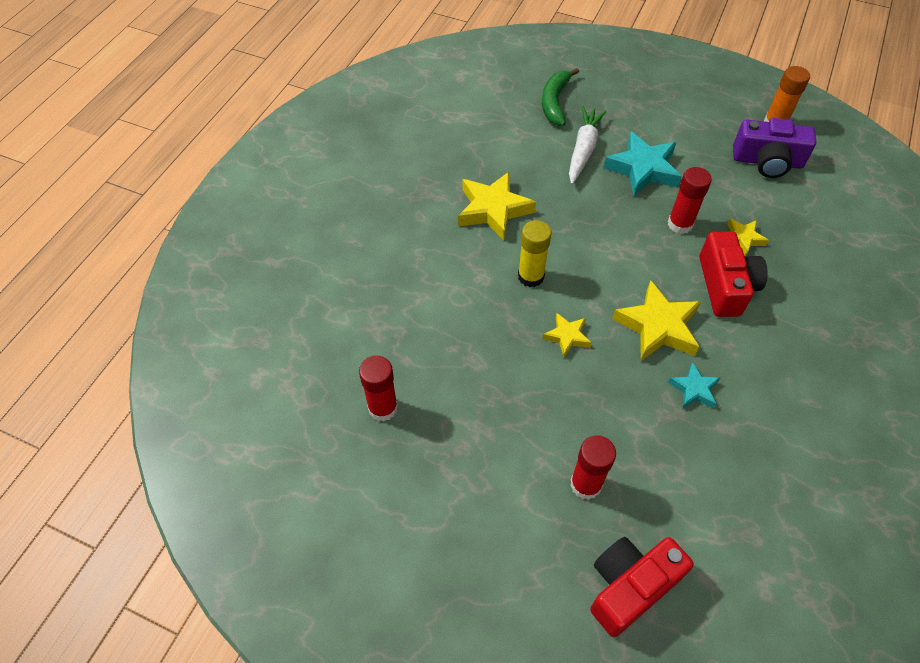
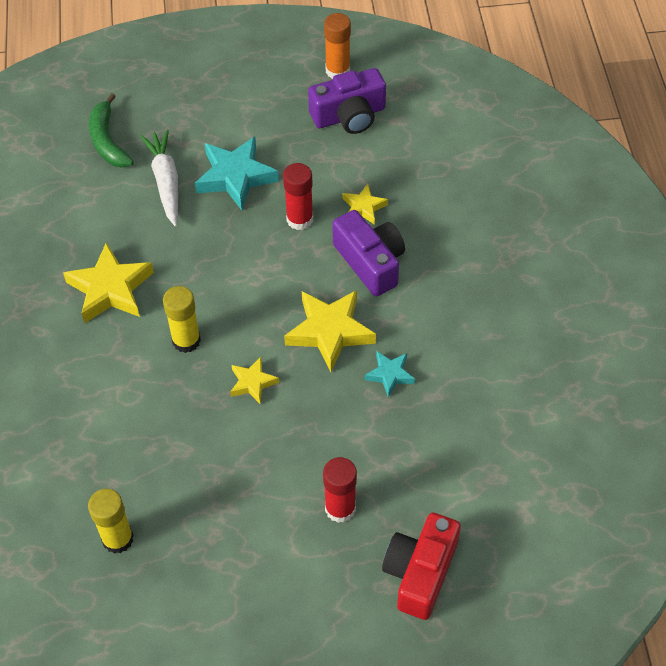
camera: 30 degrees left, 0 degrees up
red glue stick [359,355,398,421] -> yellow glue stick [88,489,134,554]
red camera [699,231,768,317] -> purple camera [332,210,405,296]

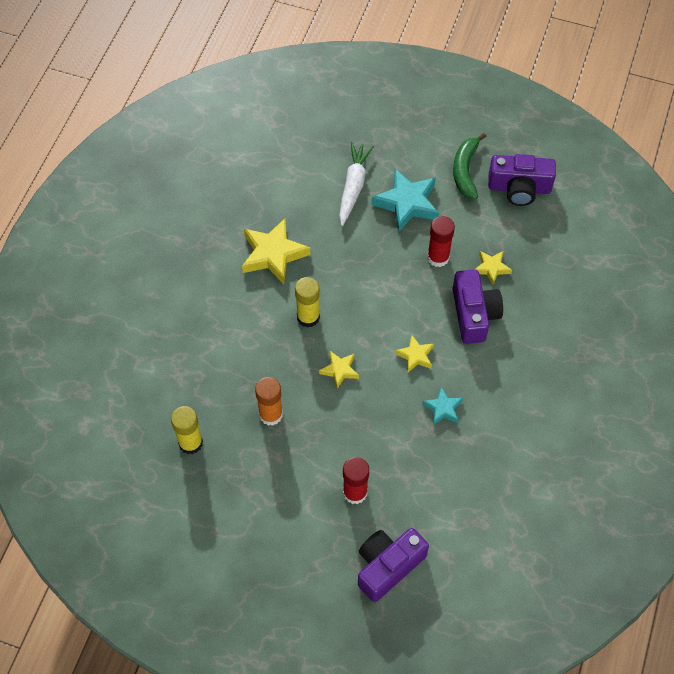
camera: 25 degrees right, 5 degrees up
green banana [89,93,134,168] -> green banana moved to [453,133,486,200]
yellow star [284,290,376,372] -> yellow star [395,335,434,373], size x0.54
orange glue stick [324,13,351,79] -> orange glue stick moved to [255,377,283,426]
red camera [382,513,461,620] -> purple camera [358,528,429,602]

